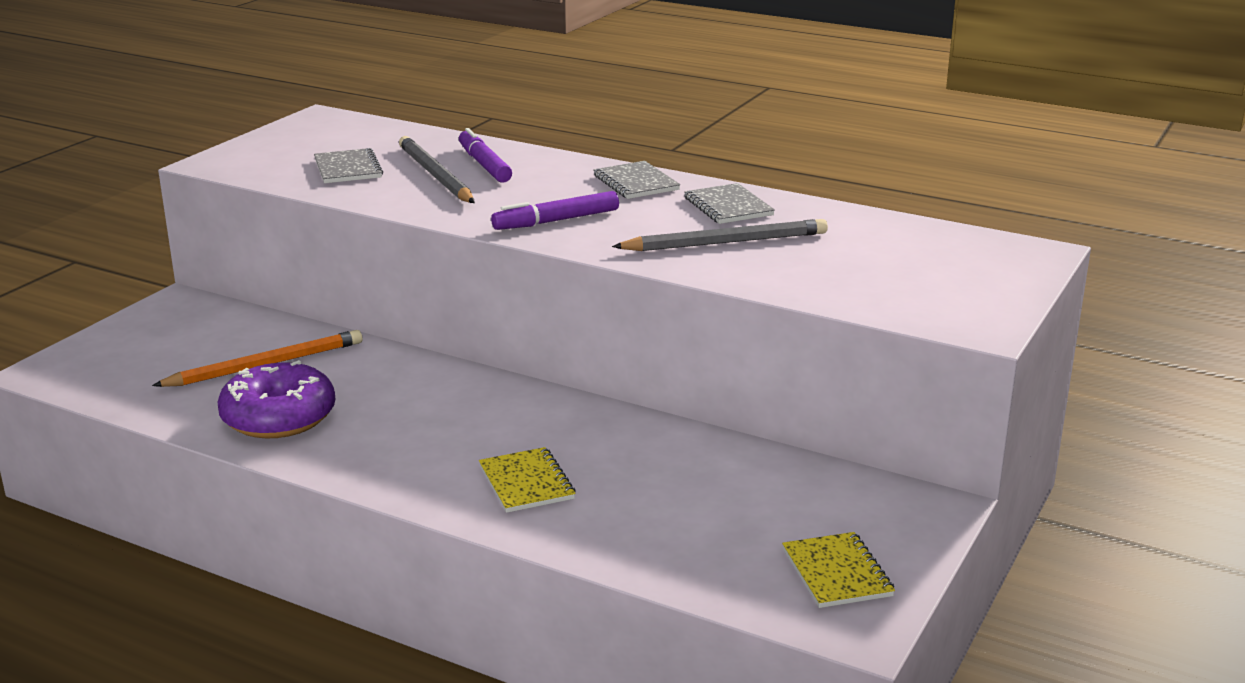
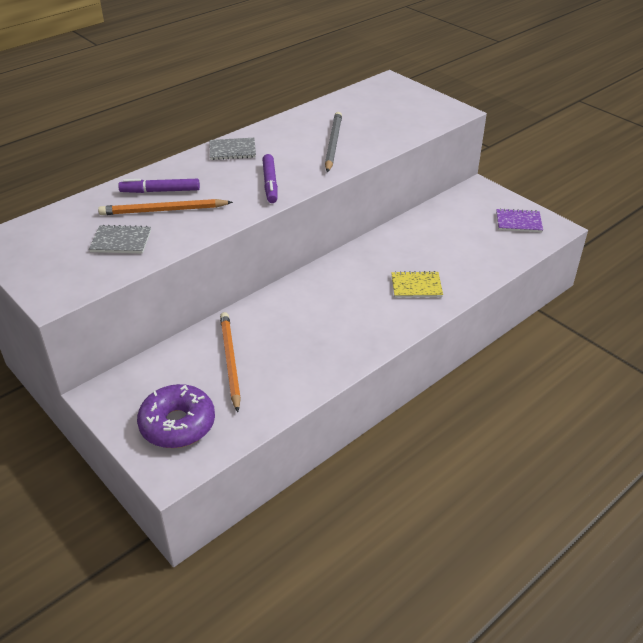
camera: 70 degrees left, 15 degrees up
purple donut [217,360,335,439] -> purple donut moved to [137,384,215,448]
grey pencil [399,136,475,203] -> orange pencil [98,199,233,215]
grey notebook [684,183,775,224] -> none
yellow notebook [782,532,895,608] -> purple notebook [496,208,543,232]

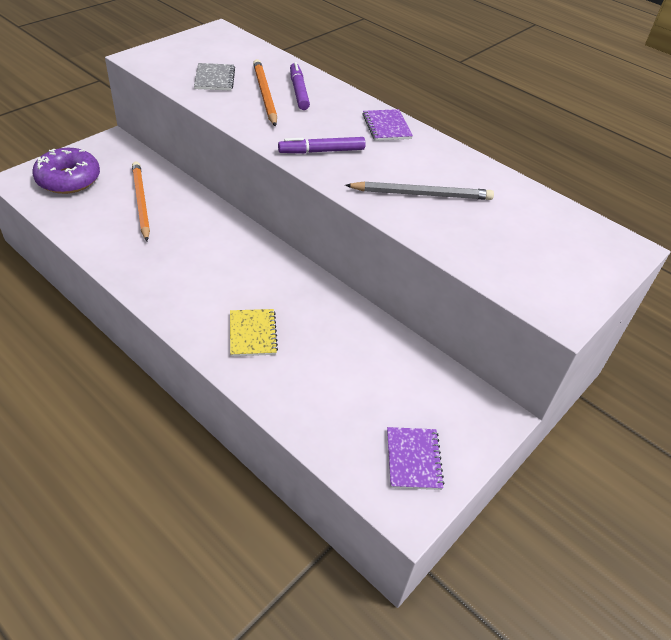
camera: 80 degrees right, 5 degrees up
grey notebook [210,138,256,160] -> purple notebook [362,109,413,141]
orange pencil [220,312,241,412] -> orange pencil turned 90 degrees counterclockwise [132,161,150,241]

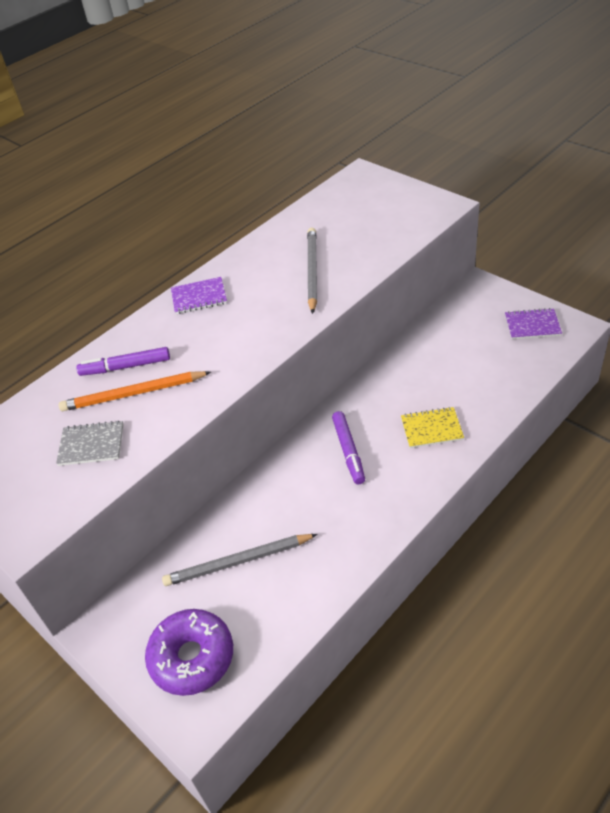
camera: 80 degrees left, 0 degrees up
orange pencil [132,161,150,241] -> grey pencil [162,534,318,586]
purple marker [278,137,366,154] -> purple marker moved to [332,411,365,484]

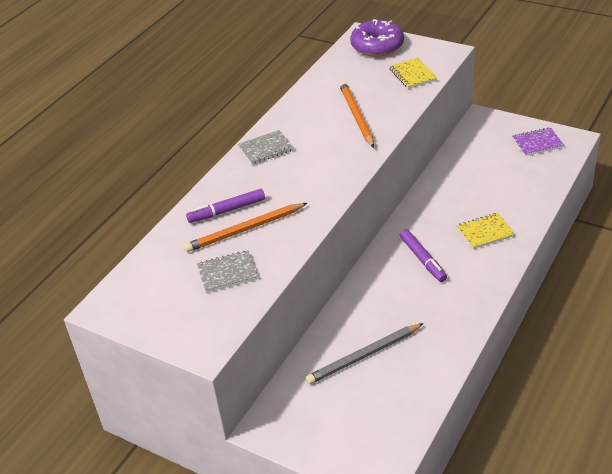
camera: 15 degrees left, 5 degrees down
purple donut [145,609,233,696] -> purple donut moved to [350,19,404,57]
purple notebook [171,277,227,314] -> grey notebook [238,130,294,164]
grey pencil [307,228,317,314] -> orange pencil [339,82,374,148]
none -> yellow notebook [389,58,437,89]

